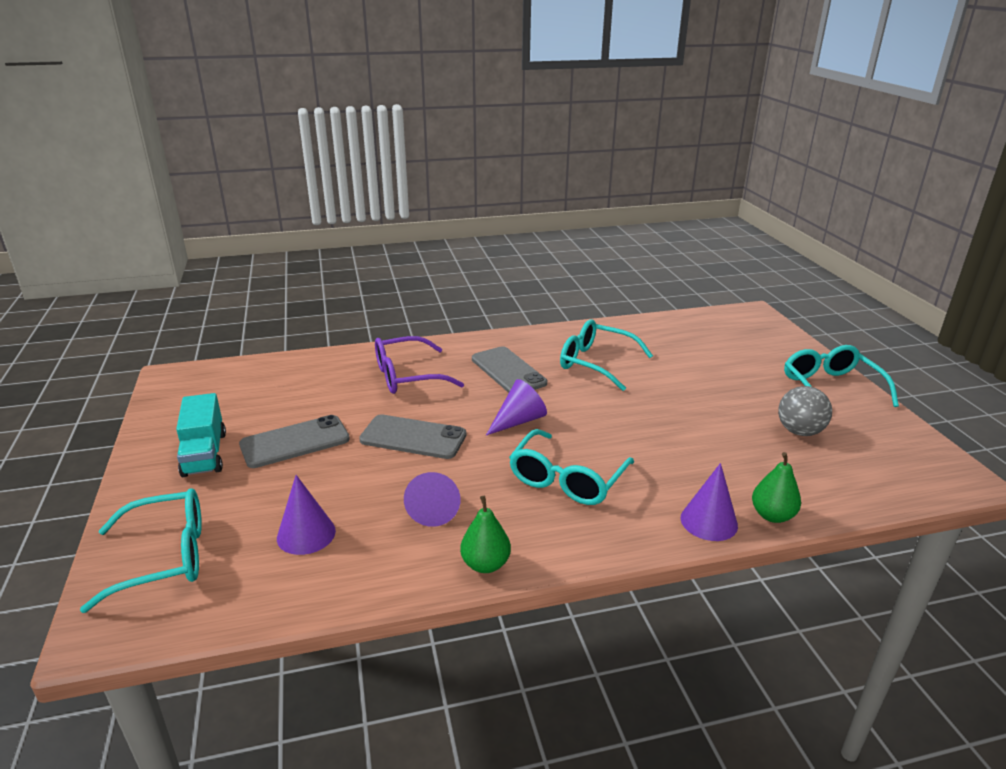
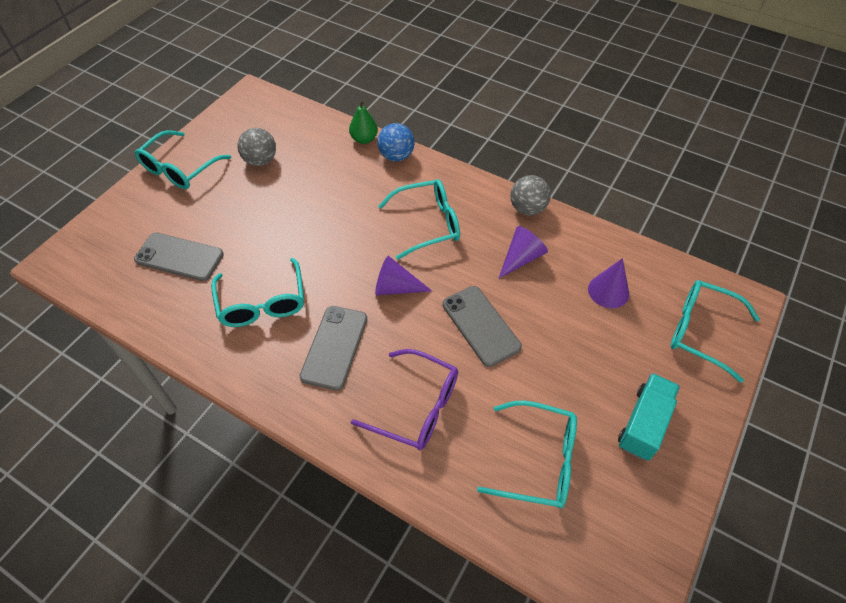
camera: 135 degrees left, 25 degrees up
grey phone [239,415,350,468] -> grey phone moved to [134,233,224,281]
green pear [460,496,511,573] -> grey ball [510,175,551,215]
purple cone [681,463,738,541] -> blue ball [377,123,415,161]
none -> turquoise glasses [477,401,577,509]

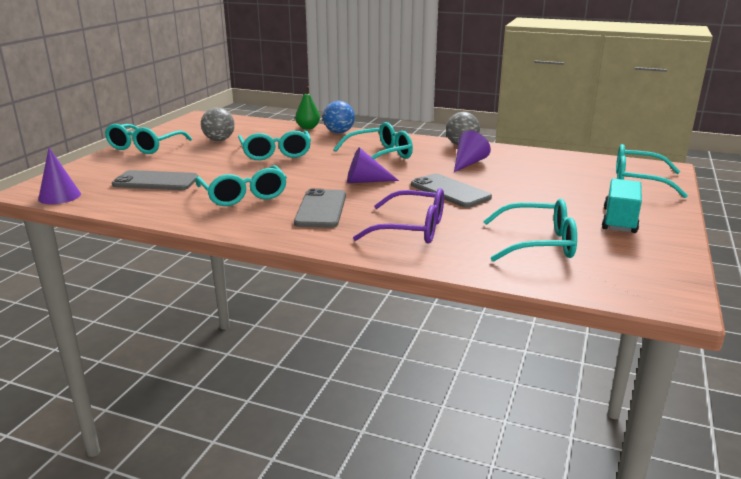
camera: 10 degrees left, 30 degrees down
purple cone [588,258,629,308] -> purple cone moved to [38,148,81,204]
none -> turquoise glasses [238,130,311,160]

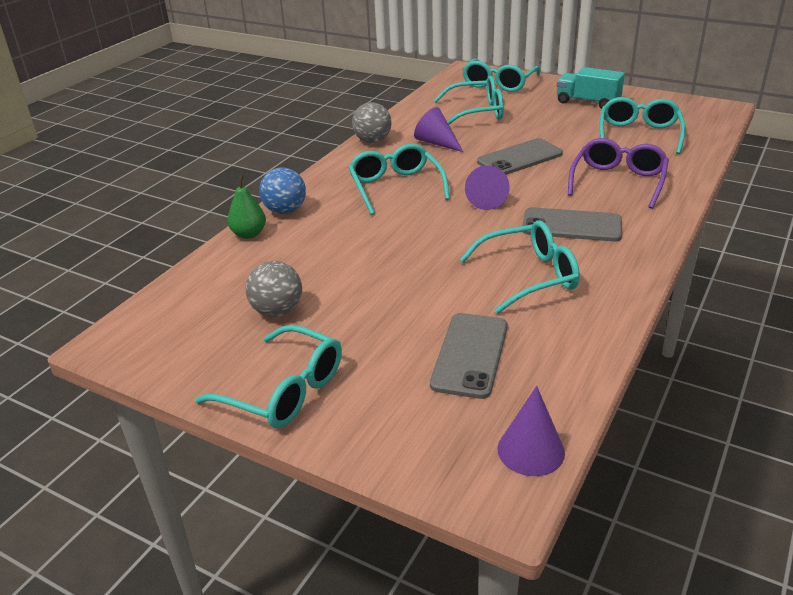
camera: 80 degrees left, 10 degrees up
turquoise glasses [238,130,311,160] -> turquoise glasses moved to [433,76,504,125]

